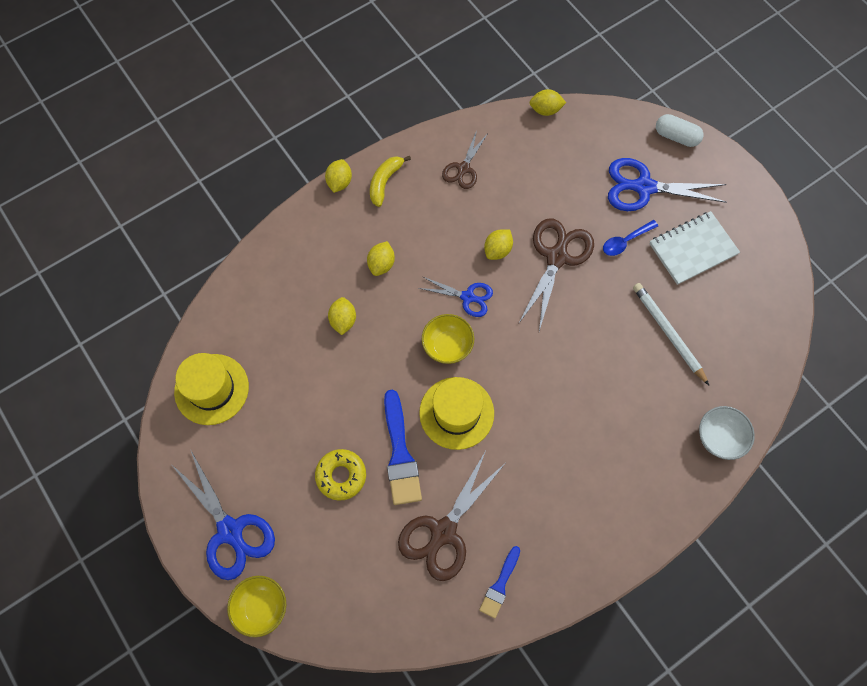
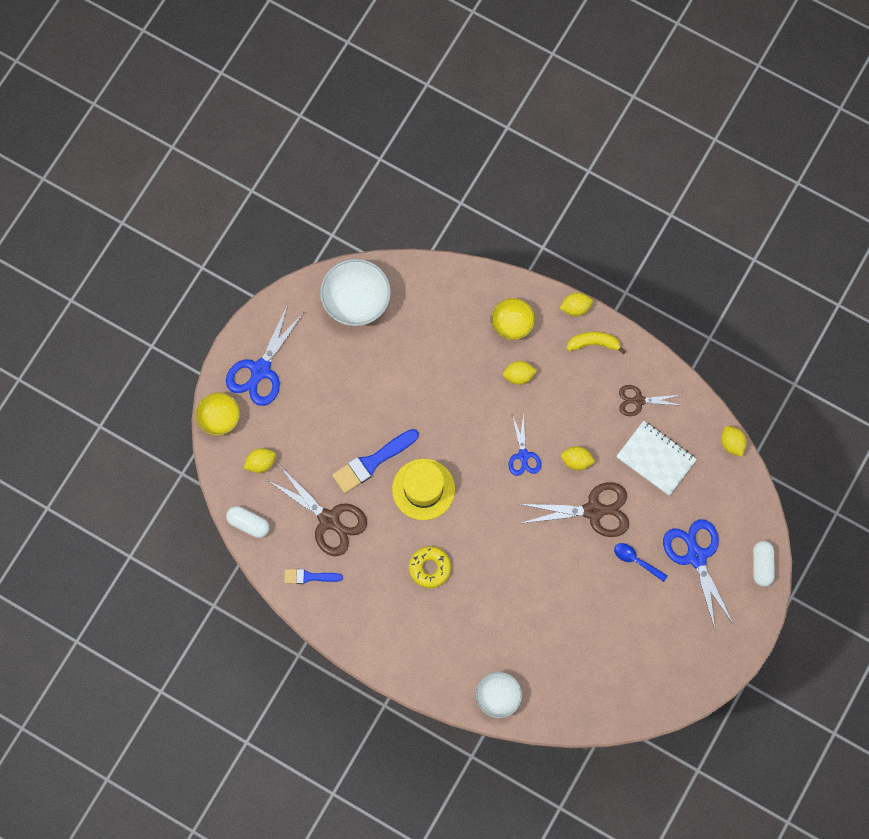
camera: 65 degrees right, 5 degrees up
yellow hat [174,353,249,425] -> white bowl [320,259,391,326]
yellow donut [315,449,366,501] -> yellow donut moved to [409,546,451,588]
yellow lemon [328,297,356,335] -> yellow lemon moved to [244,448,276,473]
brown scissors [398,451,505,581] -> brown scissors turned 150 degrees counterclockwise [266,465,367,556]
yellow bowl [422,314,474,364] -> yellow bowl moved to [491,298,535,340]
white pencil [633,283,709,385] -> none
white notebook [649,211,740,285] -> white notebook moved to [616,421,697,496]
none -> white capsule [226,506,269,538]

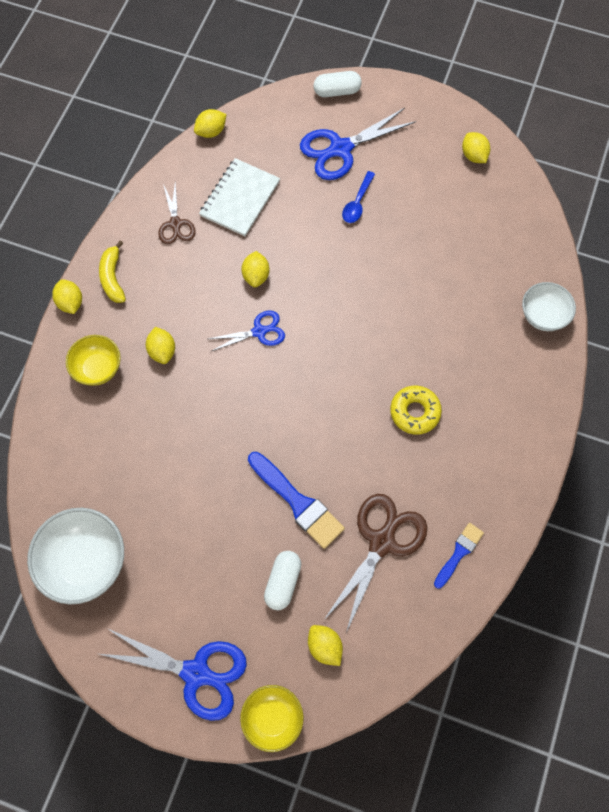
camera: 100 degrees left, 5 degrees down
white capsule [226,506,269,538] -> white capsule moved to [264,551,301,610]
blue brush [284,569,343,584] -> blue brush turned 135 degrees counterclockwise [434,523,484,589]
yellow hat [392,459,455,520] -> none
brown scissors [519,482,629,537] -> none
none -> yellow lemon [462,132,490,163]

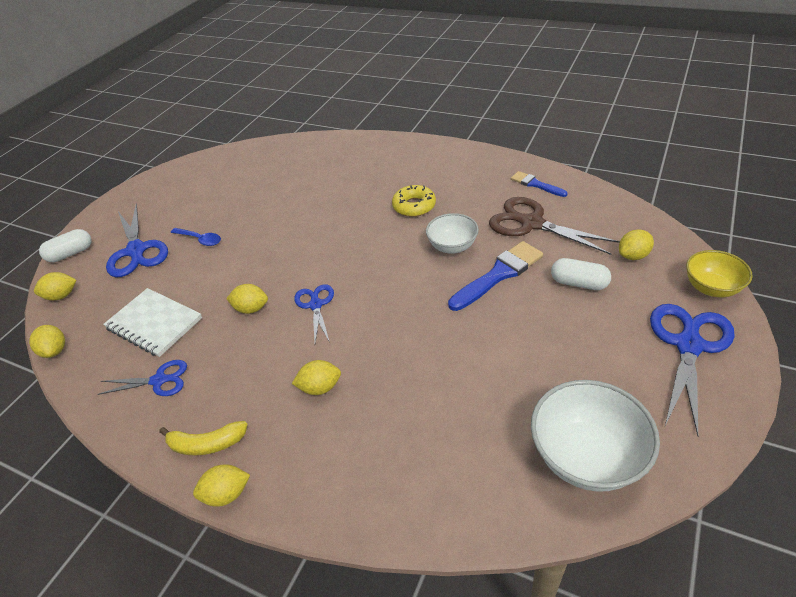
camera: 80 degrees left, 25 degrees down
yellow bowl [66,335,121,386] -> none
brown scissors [158,182,196,244] -> blue scissors [97,360,187,396]
white capsule [314,71,362,97] -> white capsule turned 60 degrees clockwise [39,229,91,262]
yellow lemon [462,132,490,163] -> yellow lemon moved to [34,272,76,300]
white bowl [522,282,576,331] -> white bowl moved to [426,213,479,254]

